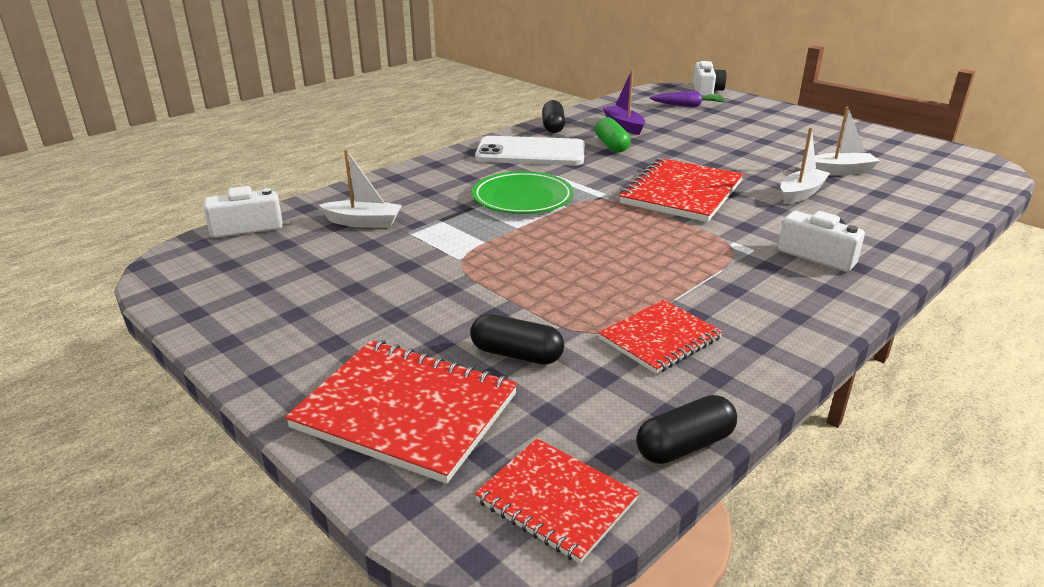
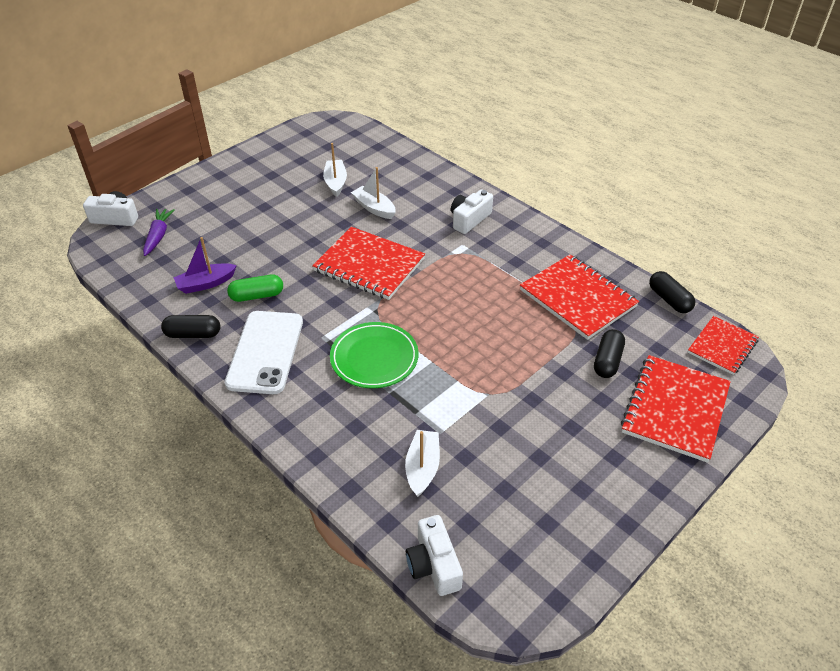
camera: 90 degrees left, 15 degrees up
red notebook [599,300,723,374] -> red notebook [520,254,639,340], size x1.62

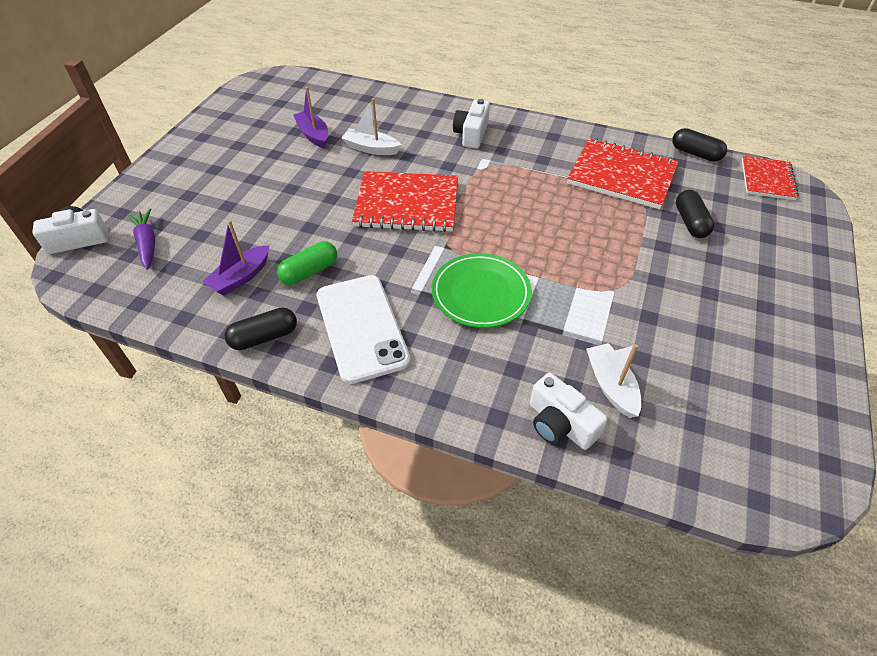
camera: 25 degrees left, 5 degrees up
white boat [323,143,347,197] -> purple boat [293,87,328,149]
white camera [406,515,463,596] -> white camera moved to [530,373,607,450]
red notebook [621,355,731,463] -> none

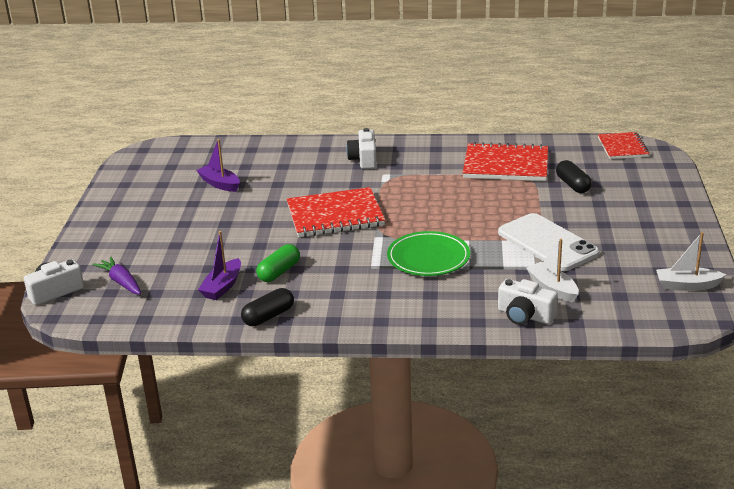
camera: 15 degrees left, 20 degrees down
white phone [317,275,410,384] -> white phone moved to [498,213,600,271]
white boat [342,98,401,155] -> white boat moved to [656,232,726,291]
black capsule [672,128,727,162] -> none

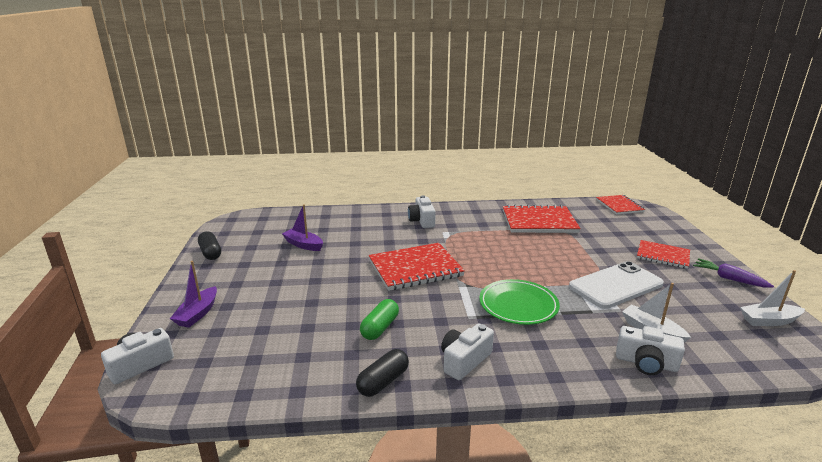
camera: 10 degrees left, 5 degrees down
purple carrot [92,257,141,295] -> purple carrot moved to [693,258,774,288]
purple boat [198,231,241,300] -> purple boat moved to [170,261,217,328]
white phone [498,213,600,271] -> white phone turned 75 degrees counterclockwise [569,261,664,309]
black capsule [556,160,592,193] -> black capsule moved to [198,231,221,260]
none -> white camera [441,323,494,380]
none -> red notebook [637,240,690,269]

